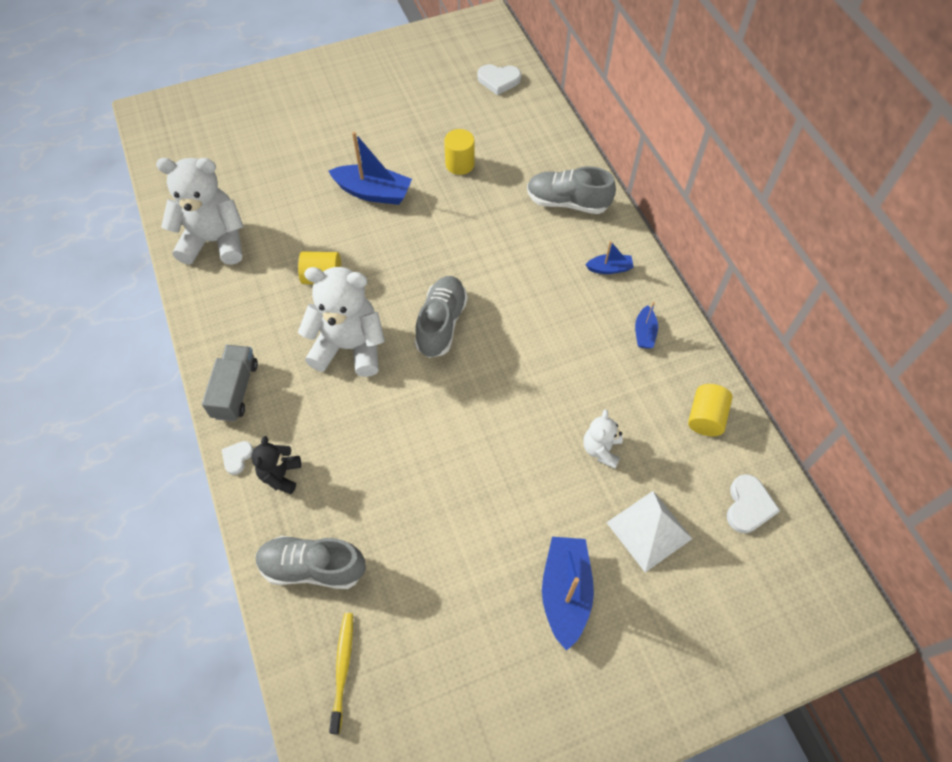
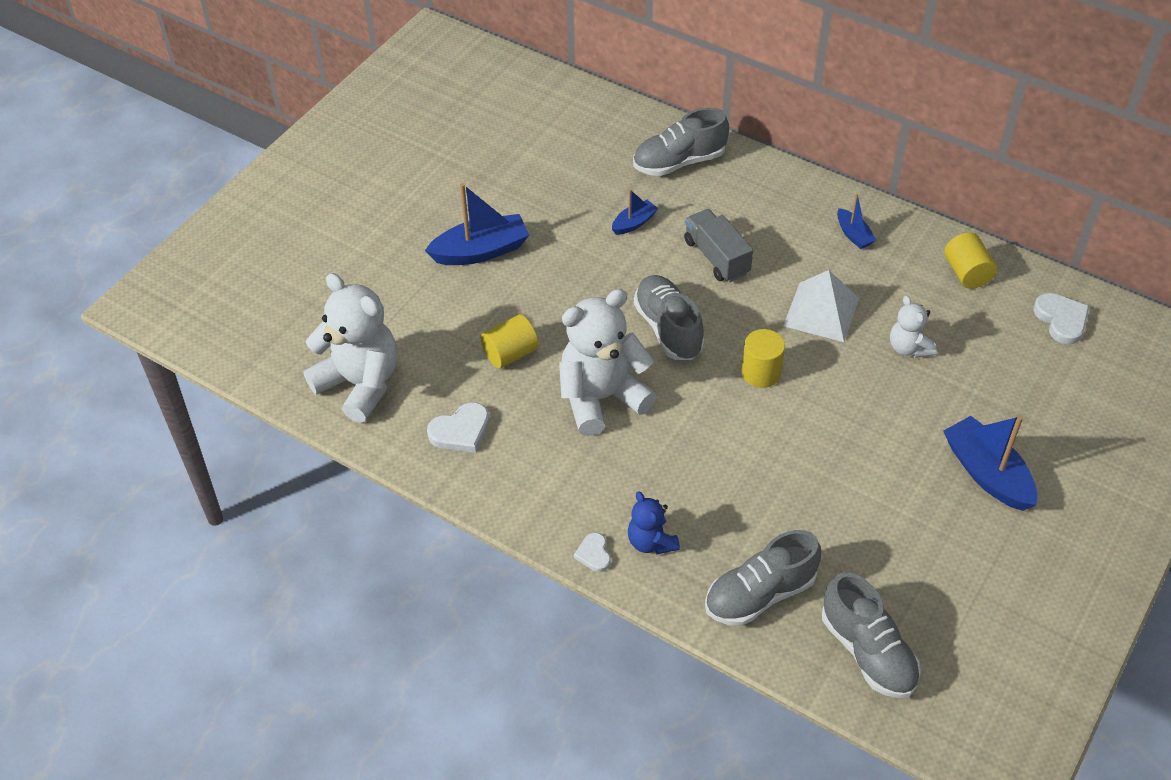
camera: 35 degrees left, 10 degrees down
white teddy bear [156,158,244,265] -> white teddy bear turned 75 degrees clockwise [304,273,397,423]
grey truck [202,345,258,421] -> grey truck moved to [684,209,753,282]
black teddy bear [251,436,301,494] -> blue teddy bear [628,491,680,554]
yellow toothbrush [329,613,353,734] -> grey shoe [822,572,921,698]
yellow cylinder [444,129,475,175] -> yellow cylinder moved to [741,329,785,388]
white heart [477,64,521,95] -> white heart moved to [427,402,490,453]
blue boat [585,241,634,274] -> blue boat moved to [612,189,658,235]
white pyramid [606,491,692,572] -> white pyramid moved to [783,270,859,342]

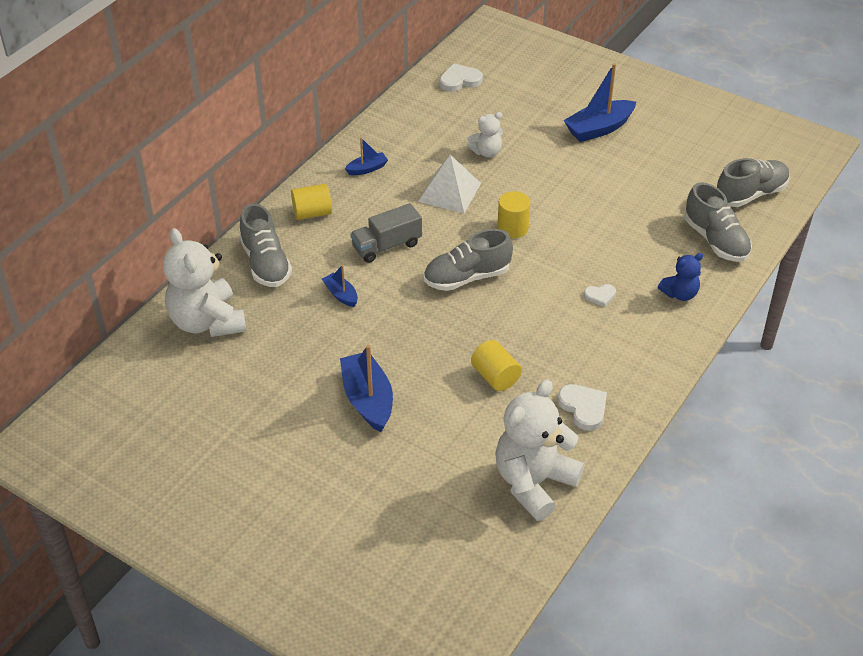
camera: 90 degrees left, 5 degrees down
white teddy bear [559,289,657,436] -> white teddy bear moved to [163,228,246,337]
white heart [574,533,611,572] -> white heart moved to [584,284,616,307]
yellow cylinder [944,232,997,289] -> yellow cylinder moved to [291,184,332,220]

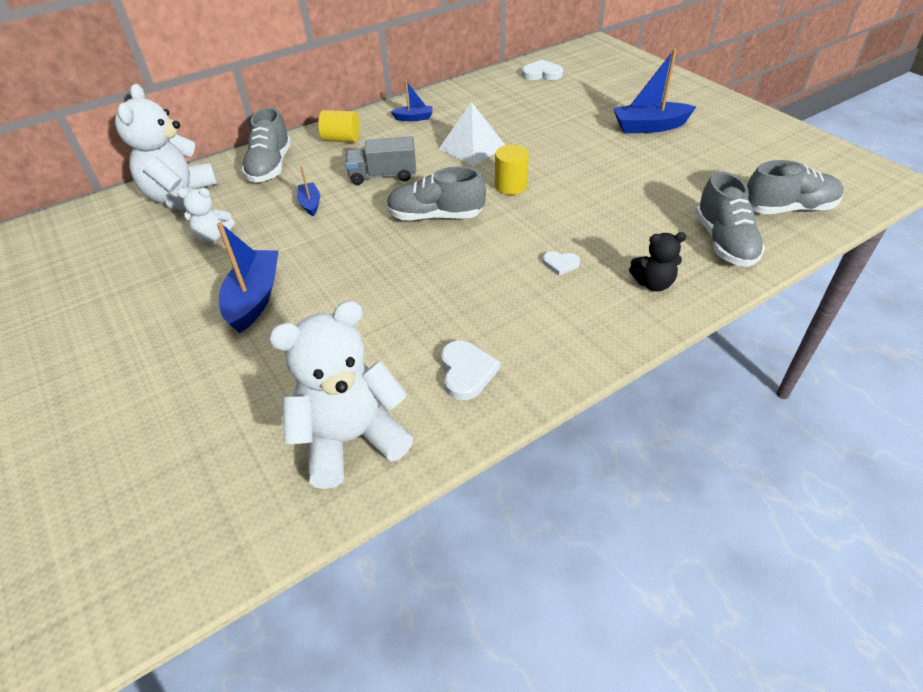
camera: 25 degrees right, 0 degrees up
white teddy bear [467,112,503,157] -> white teddy bear moved to [177,188,235,243]
yellow cylinder [471,340,522,391] -> none
blue teddy bear [658,253,703,301] -> black teddy bear [629,232,686,291]

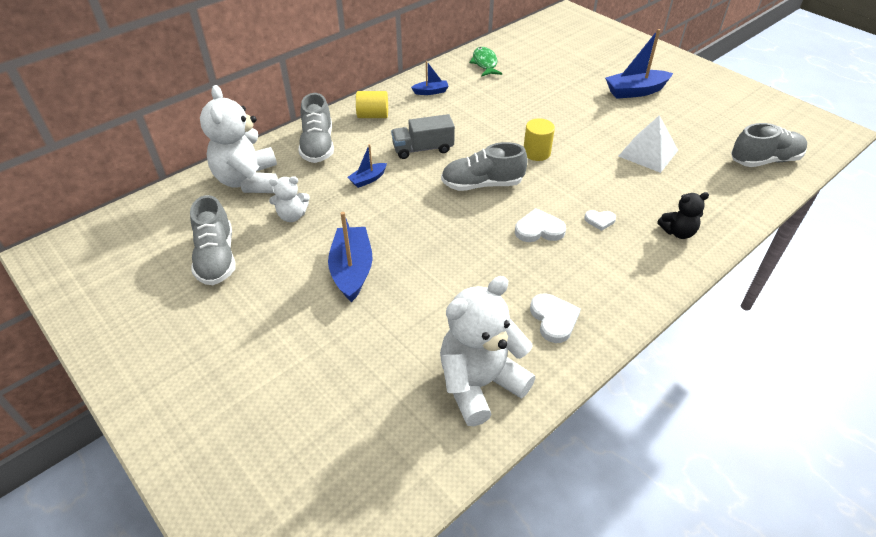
camera: 10 degrees left, 0 degrees up
blue boat [297,166,320,216] -> blue boat turned 105 degrees counterclockwise [348,144,387,188]
white pyramid [439,102,505,166] -> white pyramid moved to [619,115,678,173]
white heart [522,59,563,80] -> white heart moved to [515,208,566,242]
grey shoe [696,172,765,267] -> grey shoe moved to [190,195,236,285]
none -> green fish [469,47,502,77]

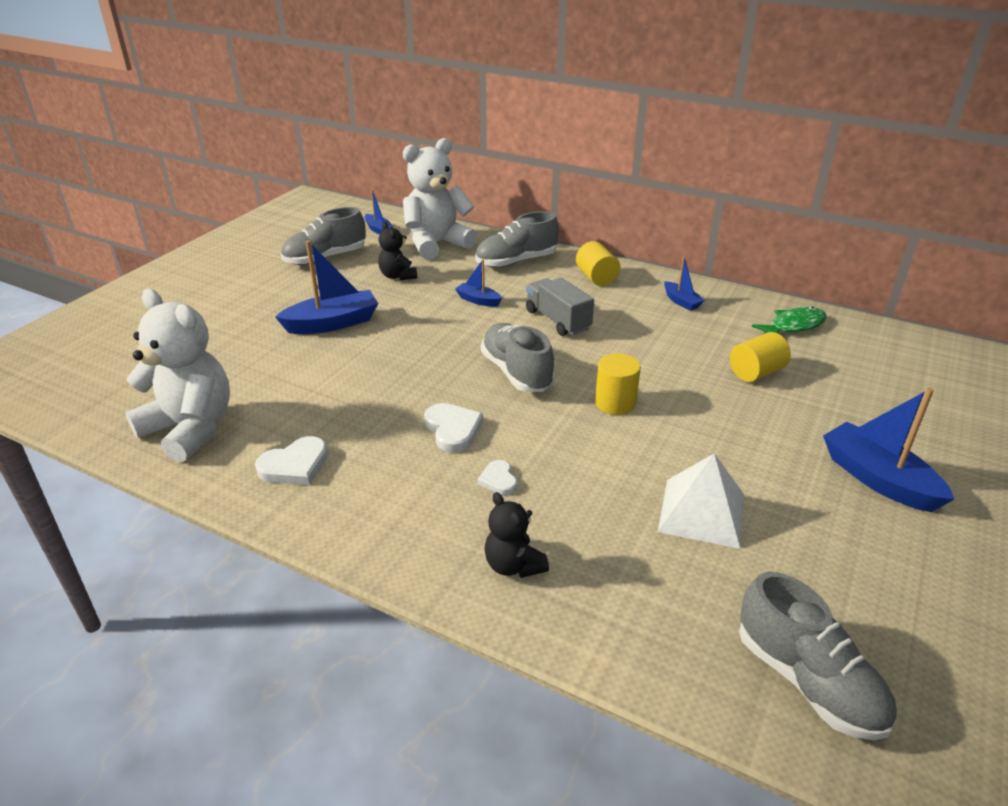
camera: 70 degrees right, 10 degrees down
white teddy bear [269,176,310,222] -> black teddy bear [378,222,417,280]
none -> blue boat [364,190,394,235]
none -> yellow cylinder [730,332,791,382]

